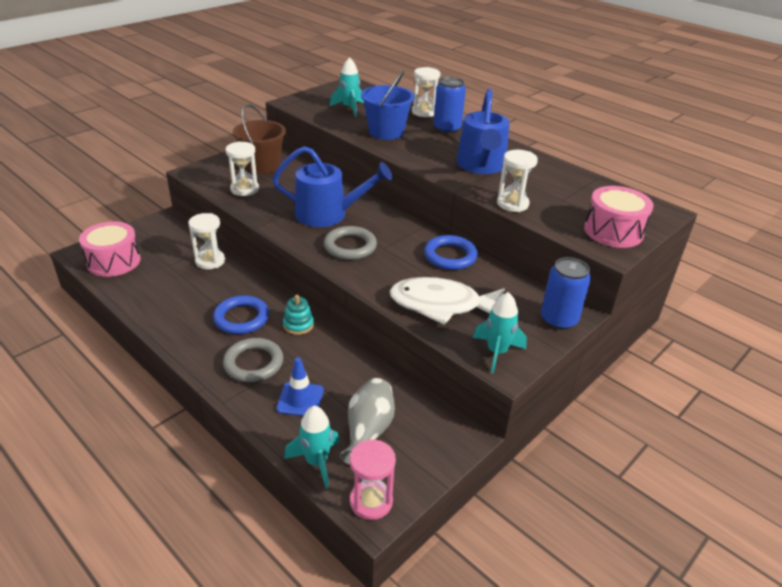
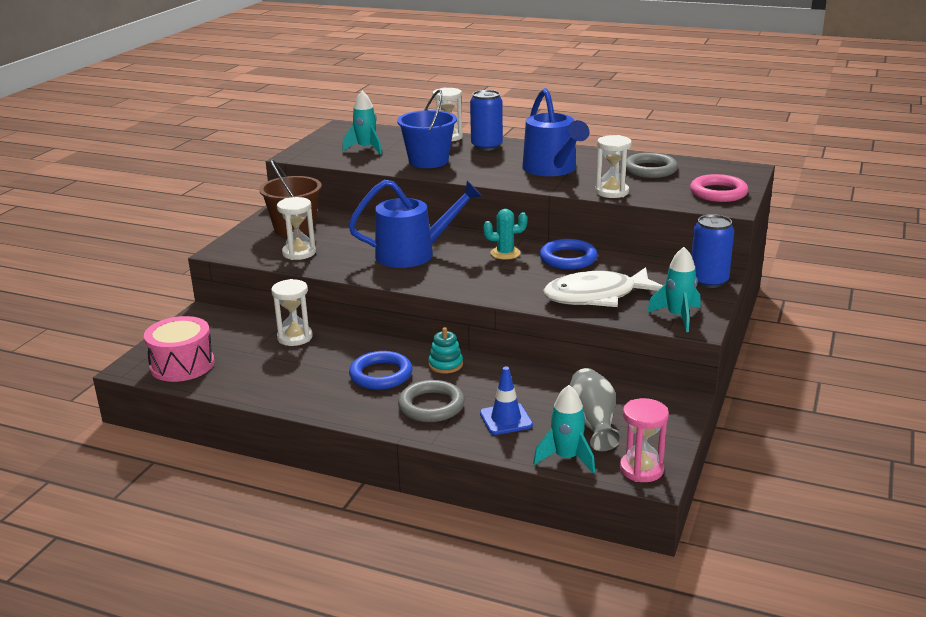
camera: 20 degrees left, 10 degrees down
grey ring [324,226,377,260] -> grey ring moved to [626,153,678,178]
pink drum [584,186,654,248] -> pink ring [690,174,748,202]
none -> turquoise cactus [483,209,527,260]

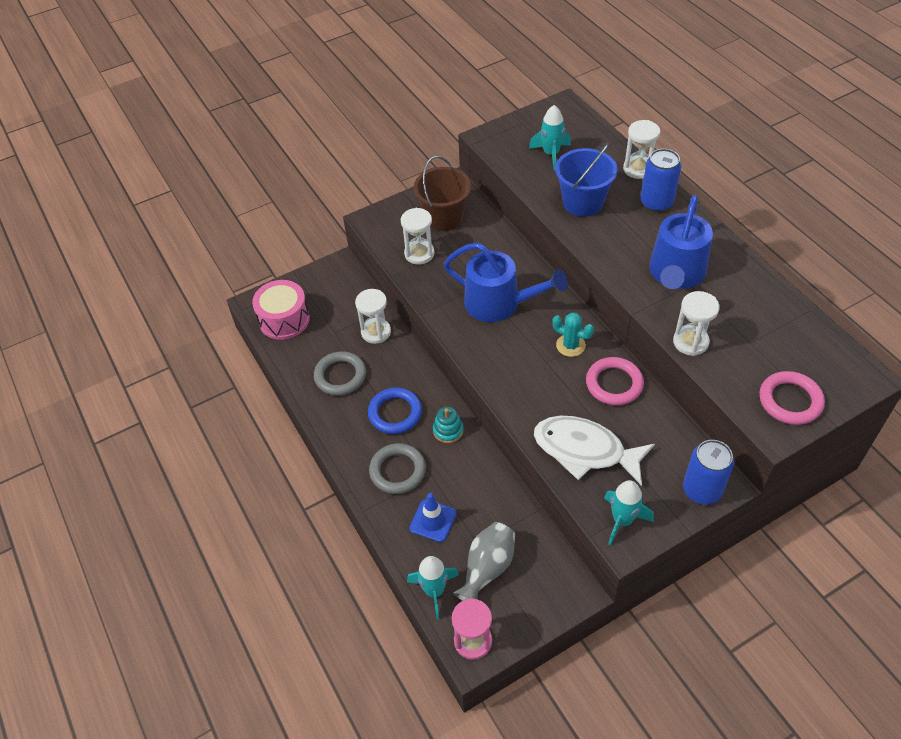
camera: 40 degrees right, 25 degrees up
blue ring [540,239,597,270] -> pink ring [586,357,644,405]
grey ring [626,153,678,178] -> grey ring moved to [314,351,366,396]

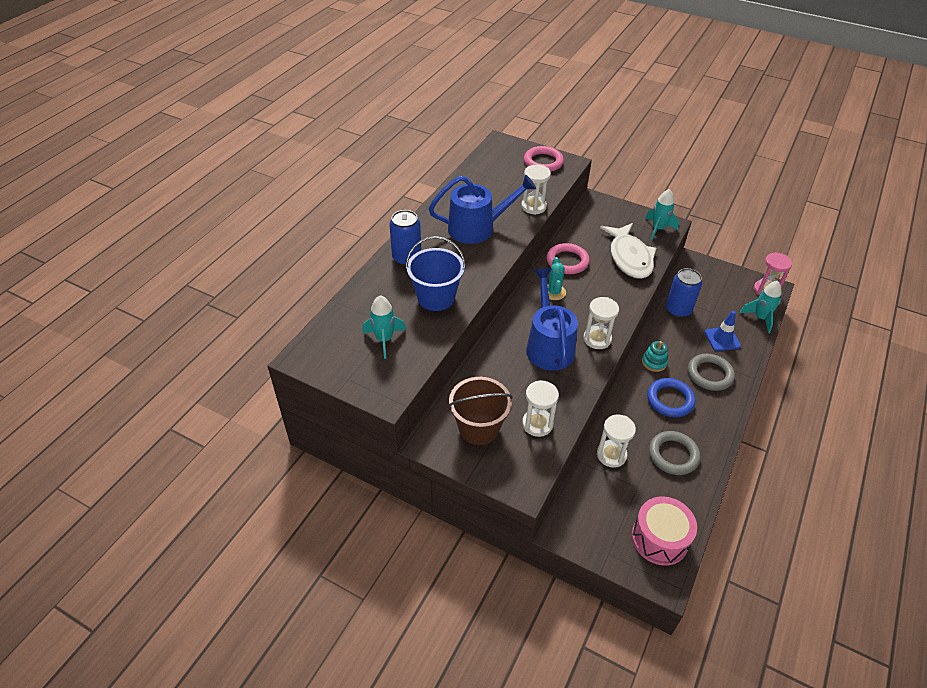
camera: 125 degrees left, 5 degrees down
grey vase [453,522,515,601] -> none
white hourglass [623,120,660,179] -> white hourglass moved to [583,297,619,349]
blue can [683,440,734,505] -> blue can moved to [666,268,702,318]

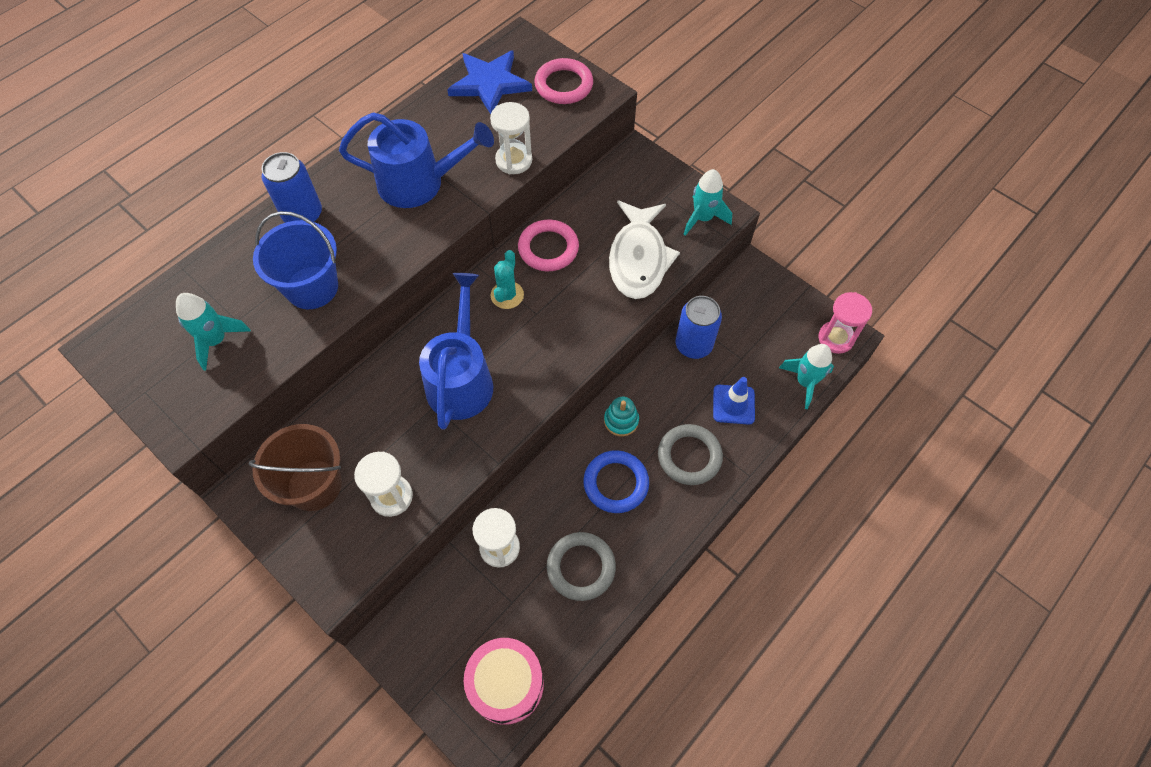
camera: 15 degrees right, 15 degrees up
white hourglass [583,297,619,349] -> none
none -> blue star [447,50,532,114]

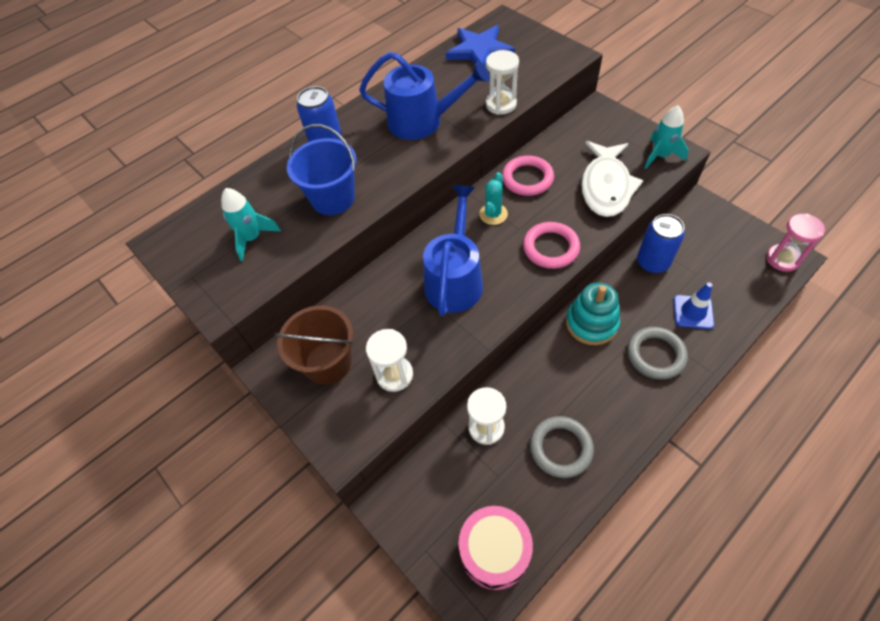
camera: 10 degrees right, 5 degrees down
pink ring [534,58,593,104] -> pink ring moved to [523,222,580,269]
blue ring [583,450,649,513] -> none
turquoise stacking toy [604,397,639,437] -> turquoise stacking toy [566,282,620,345], size x1.68
turquoise rocket [779,344,834,409] -> none

